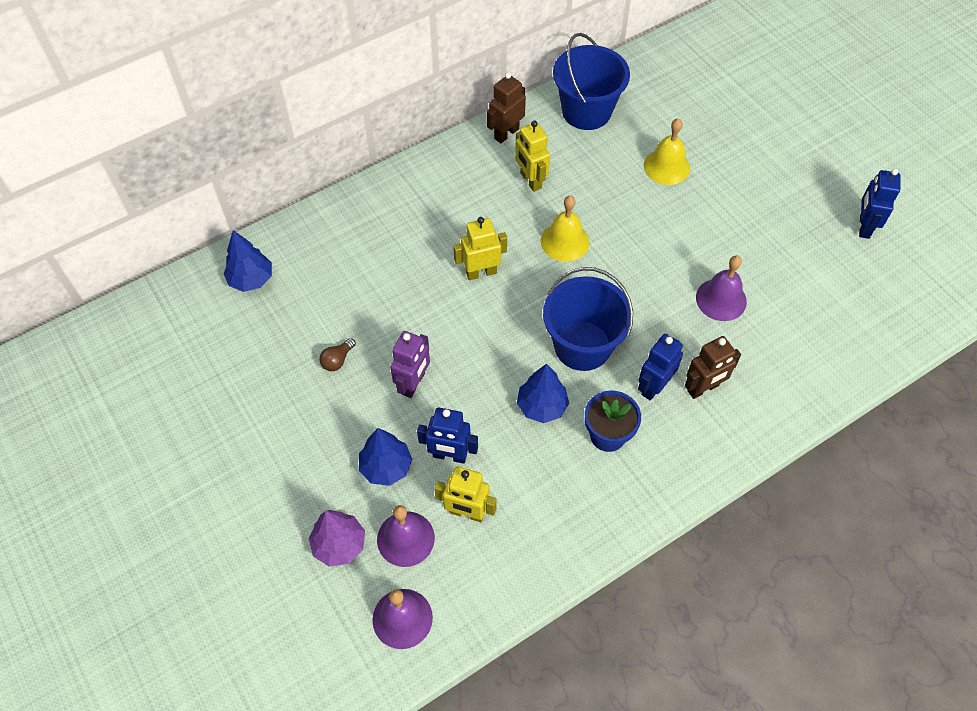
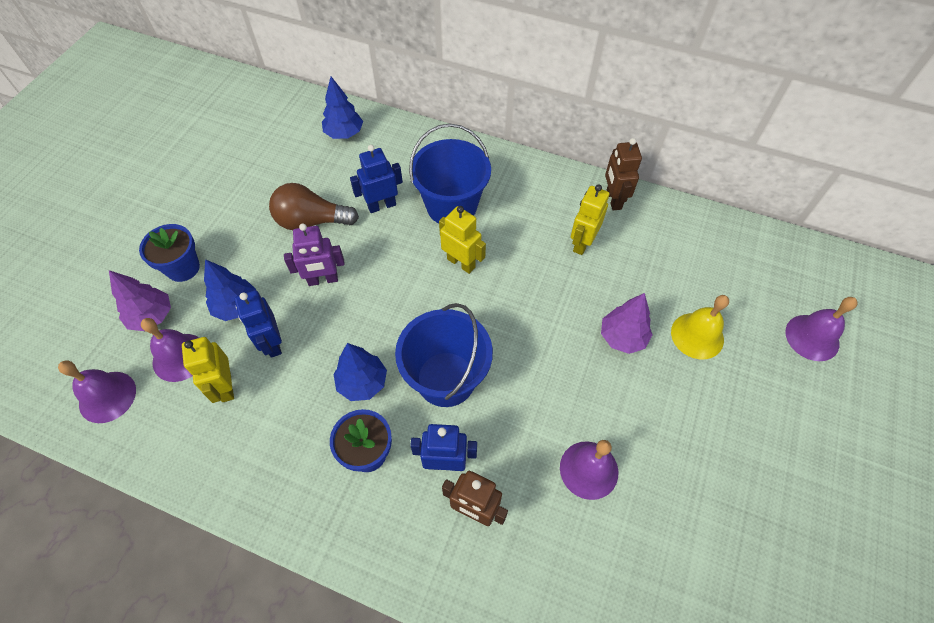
camera: 55 degrees right, 0 degrees up
brown light bulb [319,338,356,371] -> brown light bulb [269,183,359,230], size x2.10
brown robot [487,72,526,143] -> brown robot turned 105 degrees counterclockwise [605,138,642,210]
yellow bell [541,196,589,262] -> none
blue bucket [553,33,630,130] -> blue bucket moved to [409,124,491,223]
blue robot [859,169,901,239] -> blue robot moved to [350,145,403,213]
none -> blue flower pot [139,224,200,282]
none -> purple tree [601,293,653,354]
none -> purple bell [785,297,858,361]

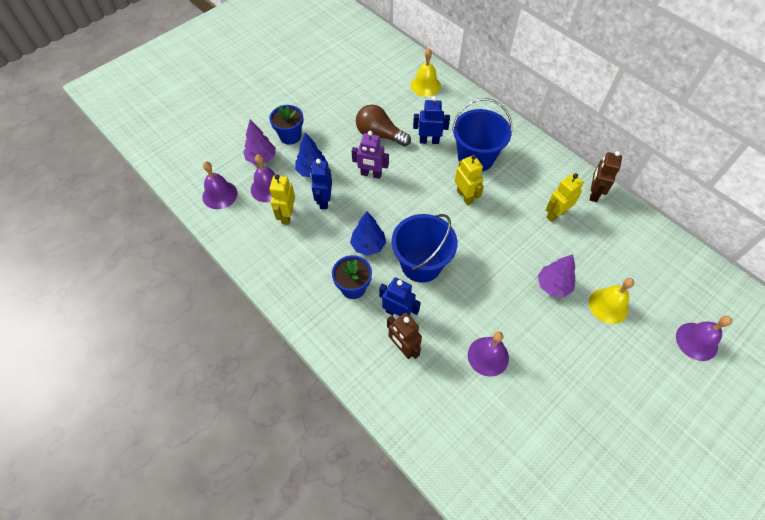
camera: 25 degrees right, 0 degrees up
blue tree [322,77,363,139] -> yellow bell [410,48,441,97]

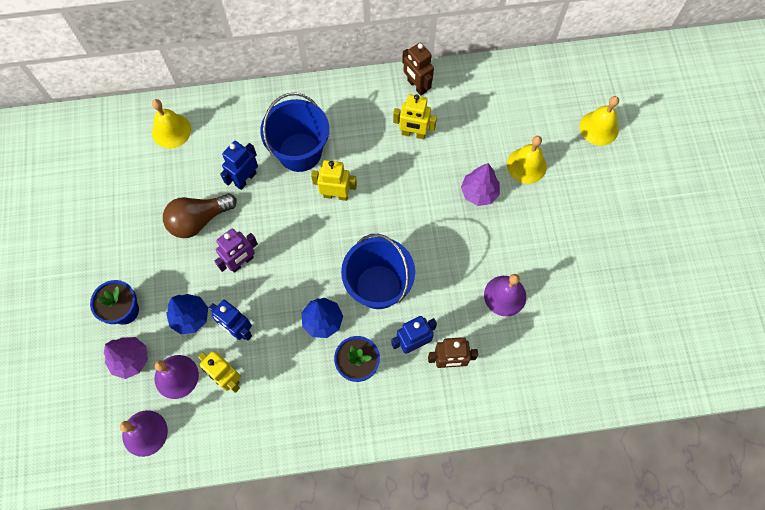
camera: 55 degrees left, 10 degrees up
yellow robot [546,173,584,222] -> yellow robot turned 75 degrees counterclockwise [393,94,437,139]
purple bell [676,316,732,361] -> yellow bell [580,96,619,146]

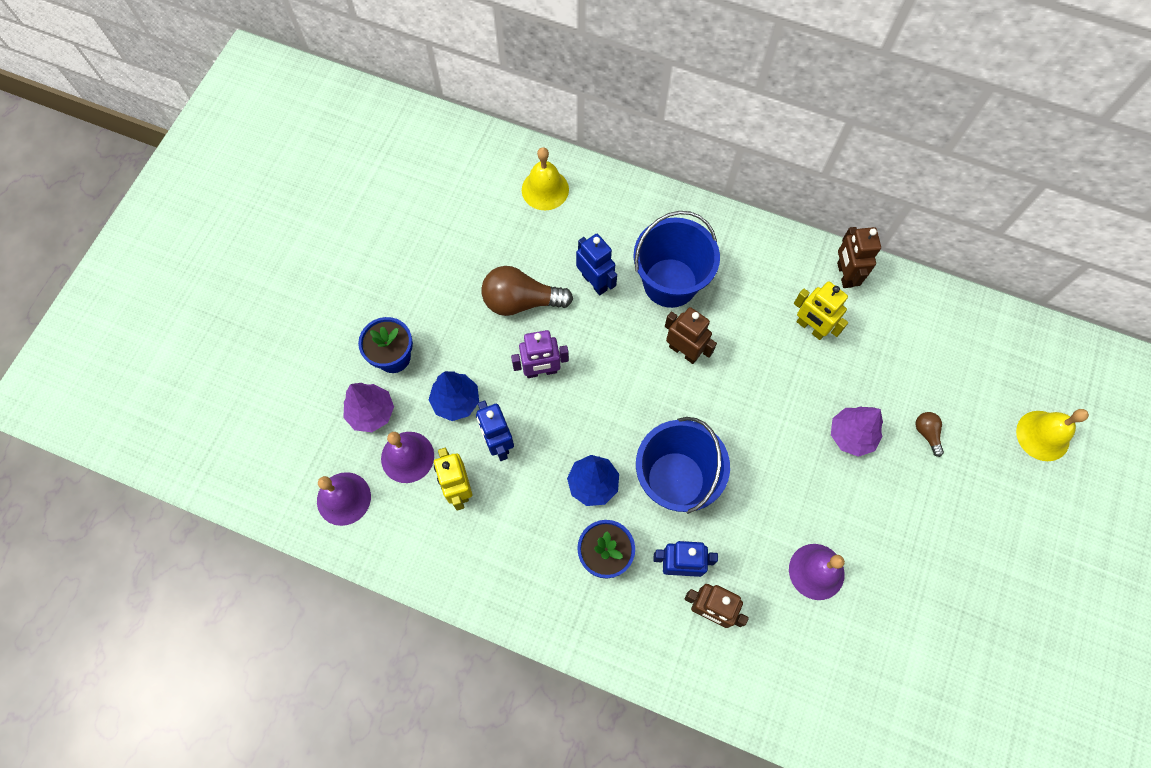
camera: 30 degrees right, 0 degrees up
blue robot [220,141,258,190] -> blue robot turned 75 degrees clockwise [576,234,617,295]
yellow robot [311,160,357,201] -> brown robot [665,307,717,364]
yellow bell [507,136,547,184] -> brown light bulb [916,412,944,457]

